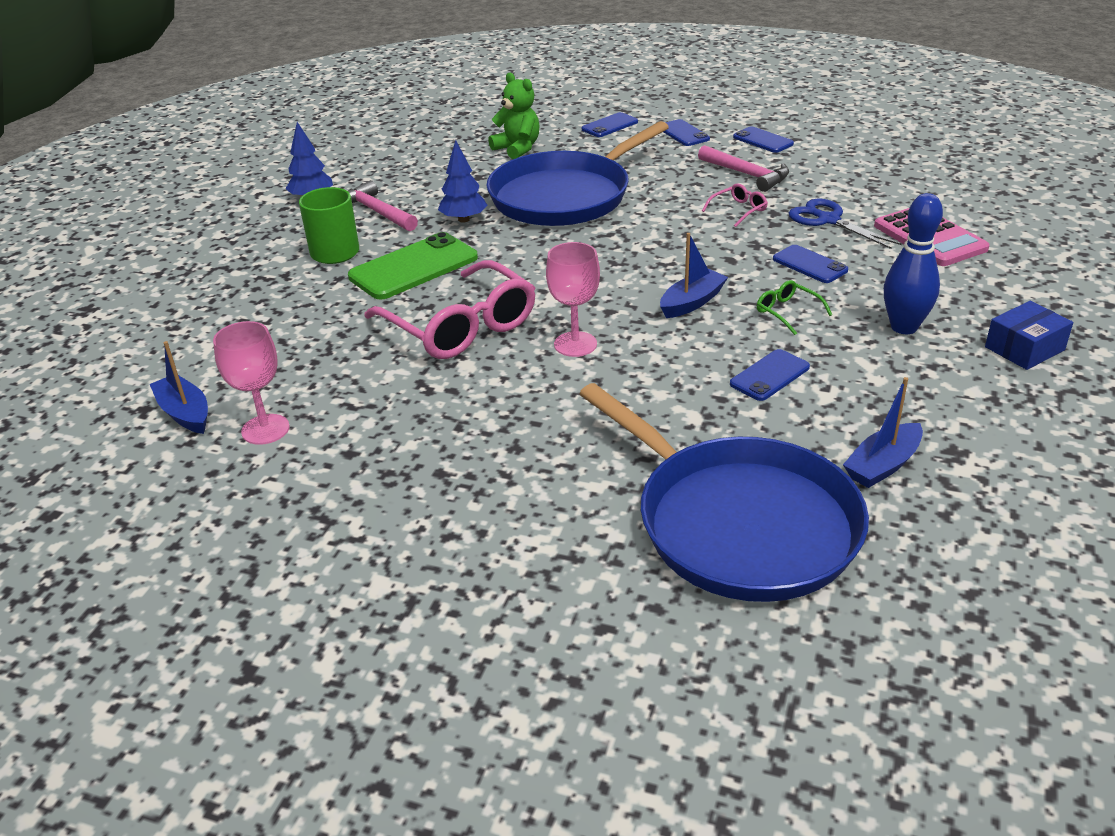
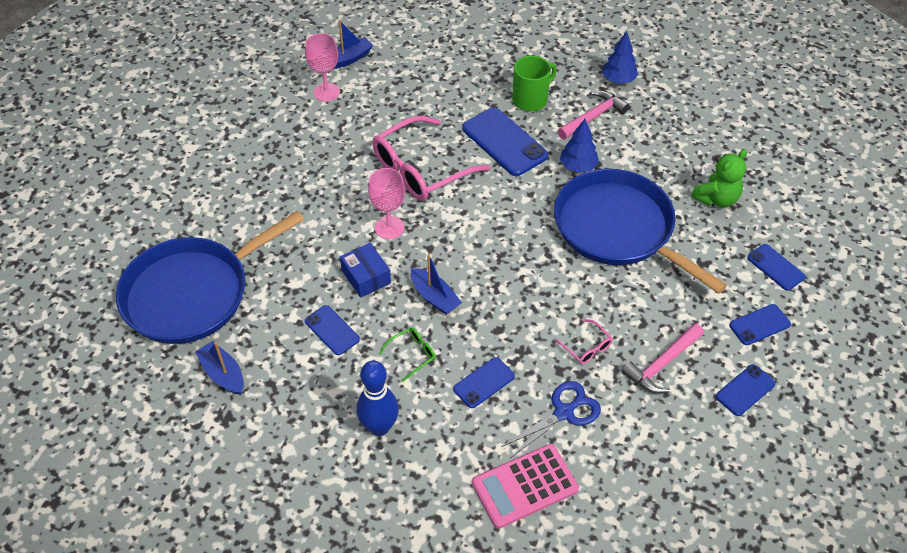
camera: 90 degrees right, 15 degrees up
green phone [348,232,478,300] -> blue phone [462,108,548,176]
blue box [985,301,1073,370] -> blue box moved to [340,243,391,298]

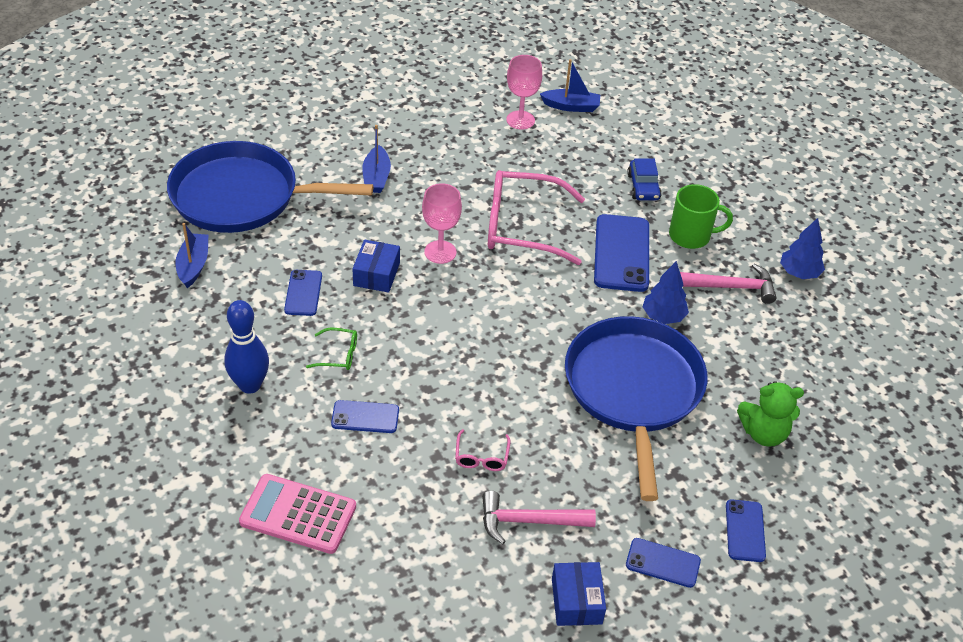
camera: 40 degrees right, 5 degrees down
blue boat [410,254,462,315] -> blue boat moved to [362,125,391,193]
blue scissors [501,381,601,458] -> none
blue phone [716,364,776,416] -> blue box [552,562,606,626]
none -> blue car [627,158,662,200]

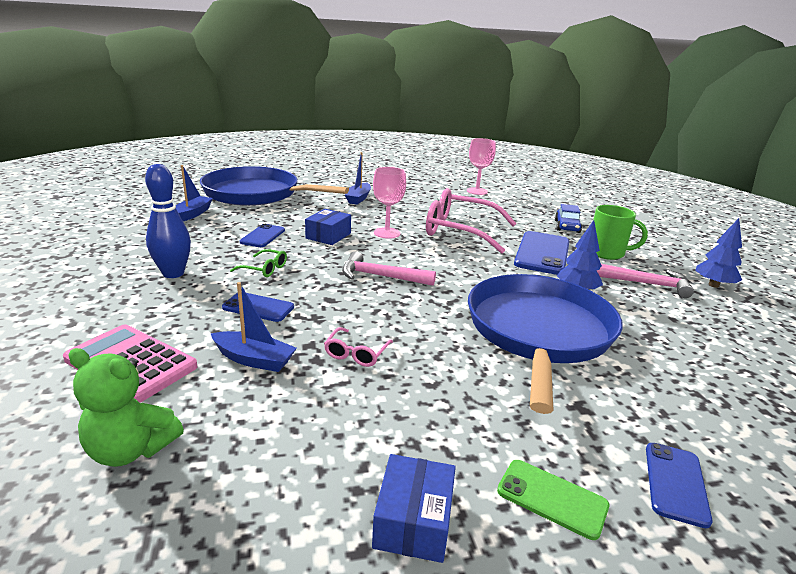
camera: 15 degrees right, 20 degrees down
pink hammer [482,491,596,544] -> pink hammer moved to [342,251,436,286]
blue boat [540,59,600,112] -> blue boat moved to [210,282,297,372]
blue phone [626,538,701,588] -> green phone [497,460,609,540]
green teddy bear [737,381,804,446] -> green teddy bear moved to [68,348,184,467]

